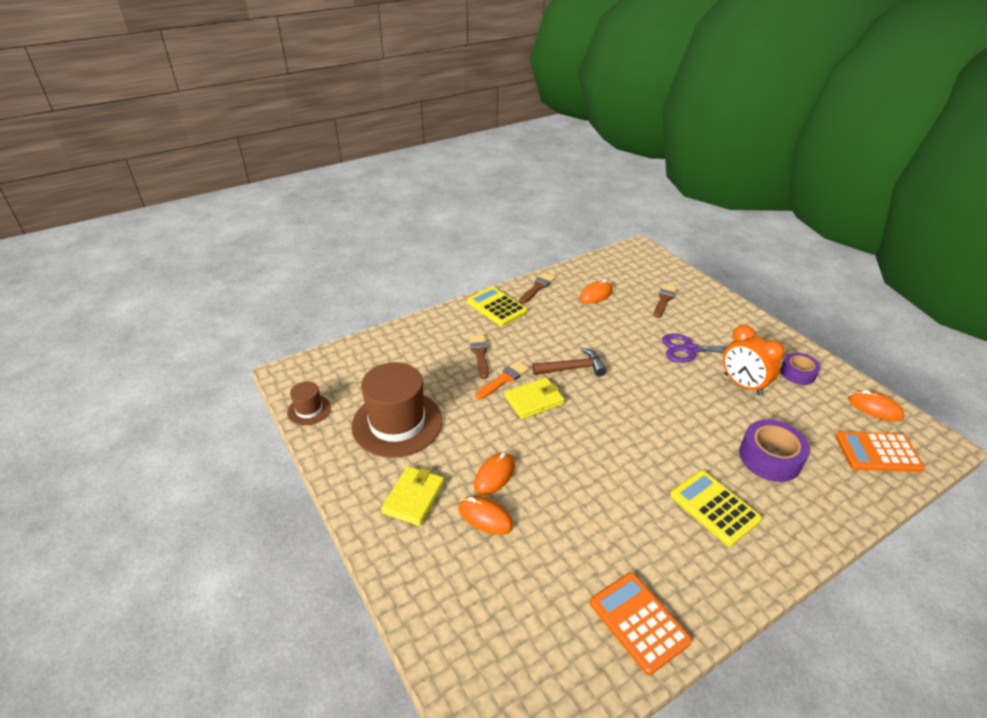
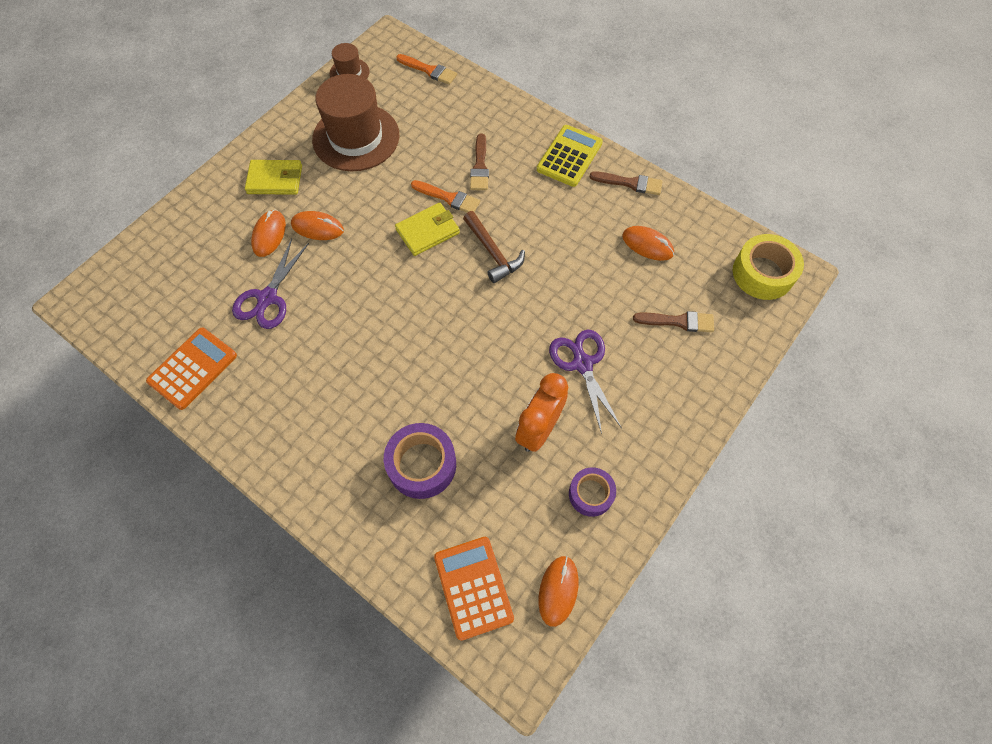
camera: 70 degrees right, 25 degrees up
brown brush [469,335,489,379] -> brown brush turned 120 degrees clockwise [470,134,489,190]
yellow wallet [505,377,565,419] -> yellow wallet turned 75 degrees counterclockwise [395,203,460,256]
yellow calculator [670,470,762,546] -> none
none -> purple scissors [232,239,309,329]
none -> orange brush [396,54,457,85]
none -> yellow tape [733,234,804,300]

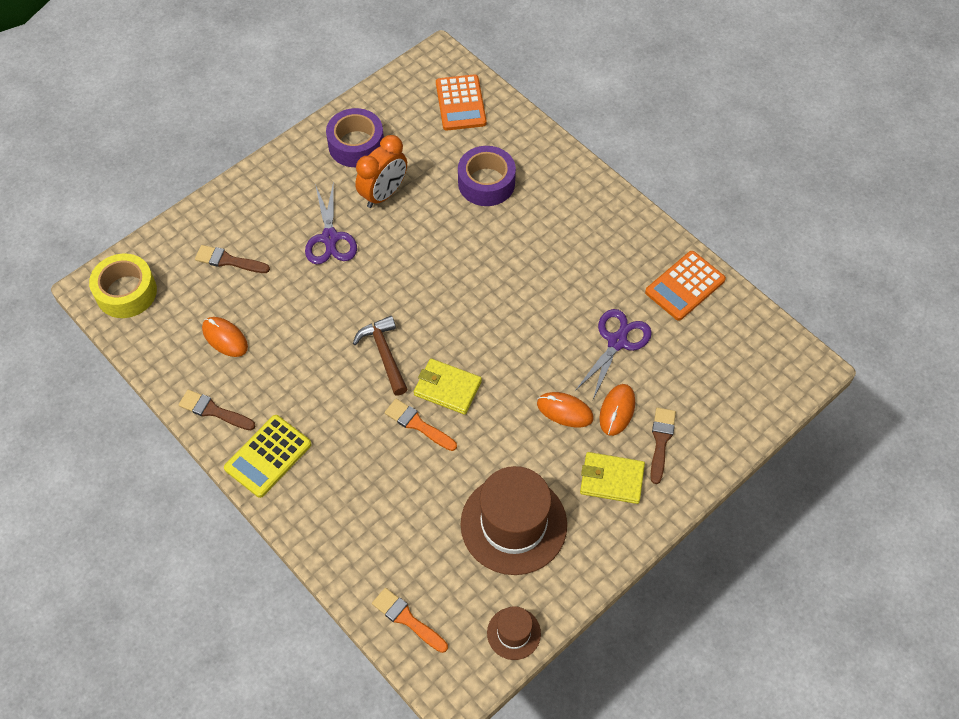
camera: 170 degrees left, 5 degrees down
yellow wallet [395,203,460,256] -> yellow wallet turned 45 degrees clockwise [414,359,482,415]
brown brush [470,134,489,190] -> brown brush moved to [650,408,676,484]
orange mouse [538,556,578,627] -> none
purple tape [569,467,616,517] -> purple tape [326,108,384,167], size x1.56

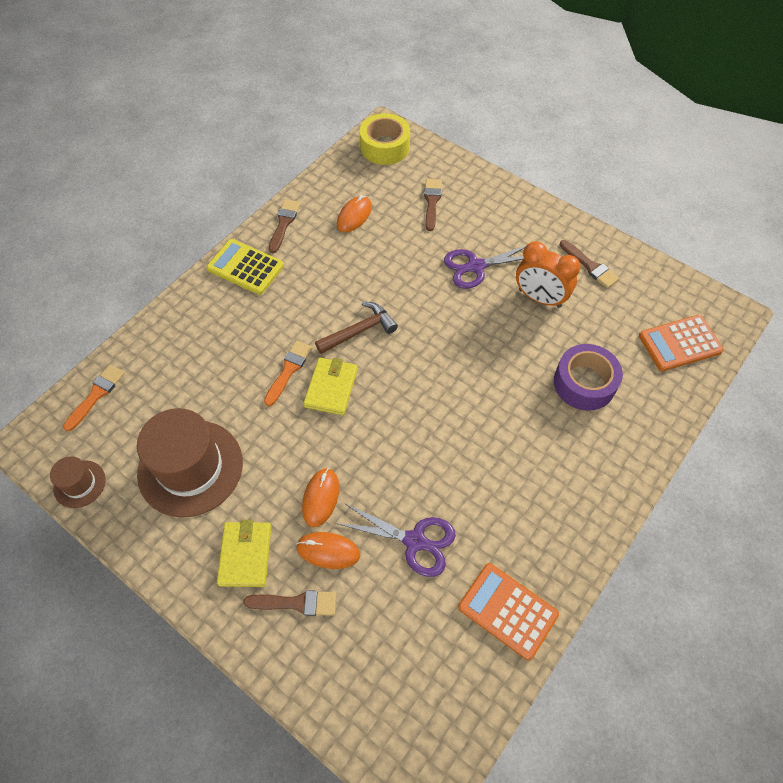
camera: 80 degrees right, 0 degrees up
purple tape [326,108,384,167] -> brown brush [560,240,619,288]

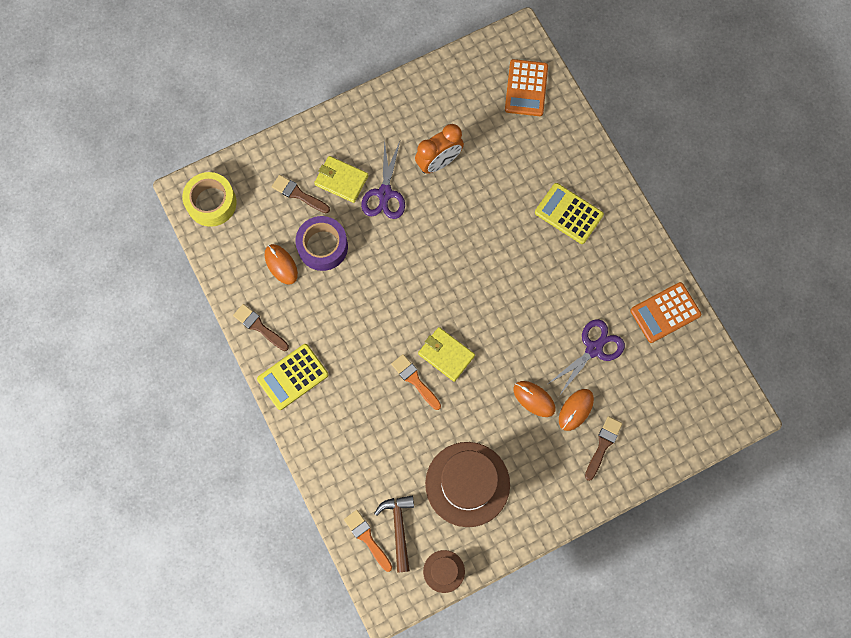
camera: 65 degrees left, 15 degrees up
yellow wallet [217,520,271,587] -> yellow wallet moved to [314,156,368,203]
brown hammer [315,302,398,354] -> brown hammer moved to [374,496,414,573]
purple tape [554,344,623,411] -> purple tape moved to [295,216,348,271]
brown brush [560,240,619,288] -> none
none -> yellow calculator [535,183,604,244]

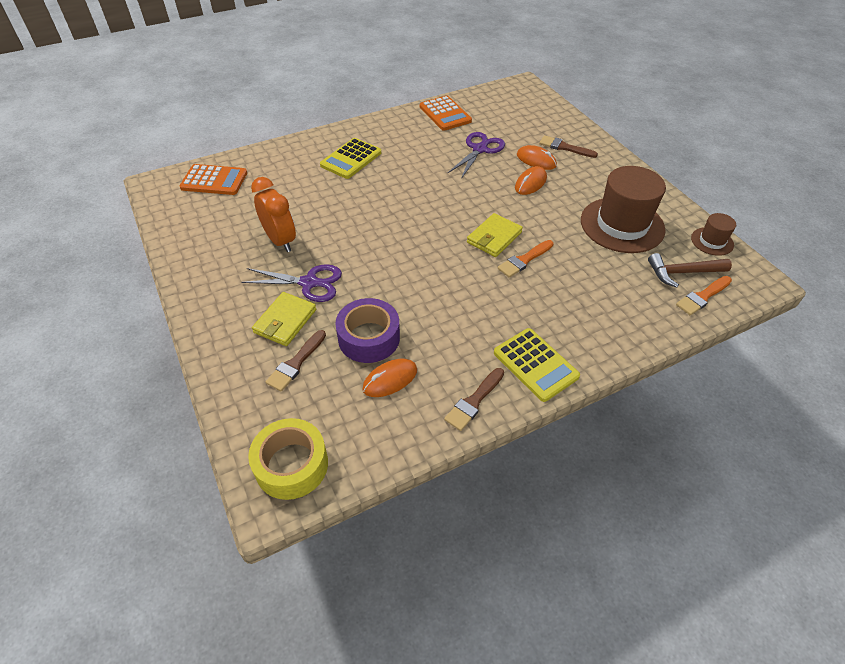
camera: 90 degrees left, 25 degrees down
purple scissors [548,319,625,396] -> purple scissors turned 75 degrees clockwise [448,132,505,179]

